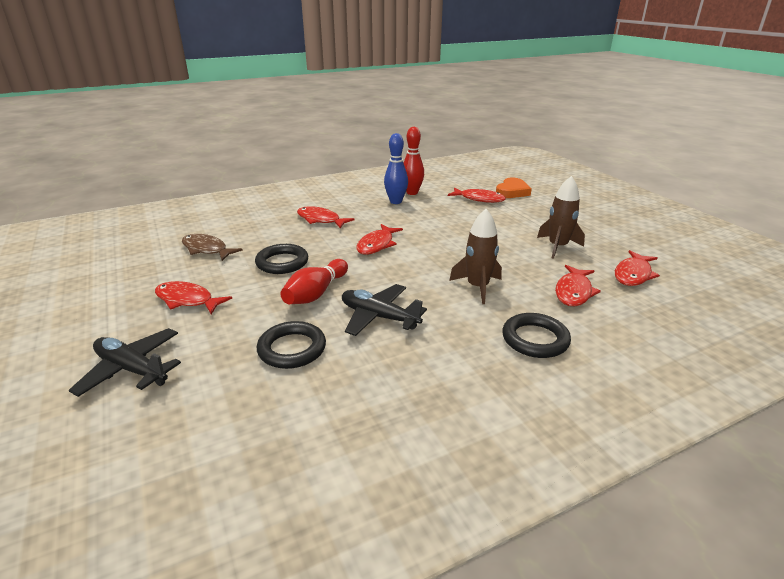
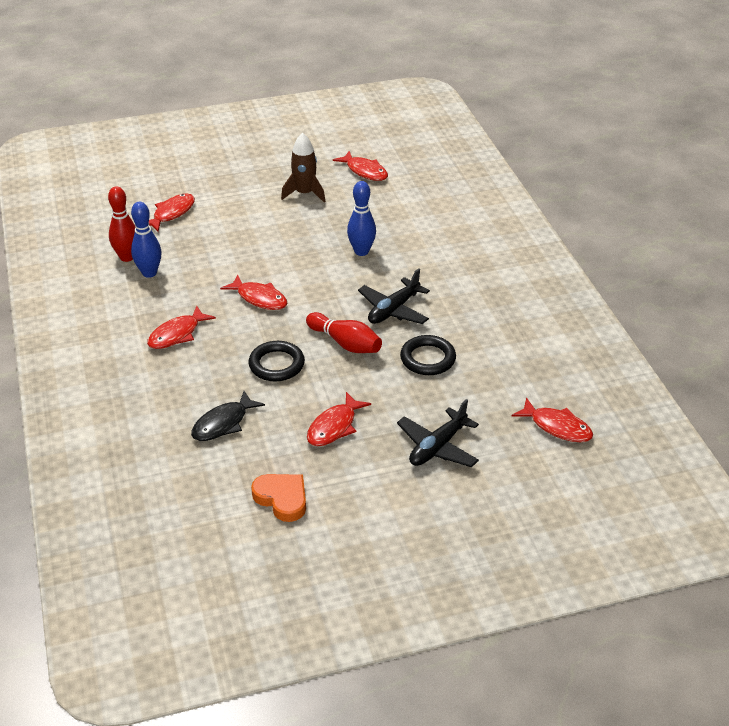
camera: 80 degrees left, 10 degrees up
brown fish [182,234,243,261] -> black fish [191,391,265,441]
brown rocket [449,209,502,304] -> blue bowling pin [347,181,376,256]
orange heart [496,178,532,198] -> orange heart moved to [251,474,306,522]
black ring [502,313,571,358] -> none
red fish [555,265,601,306] -> red fish moved to [512,397,593,442]

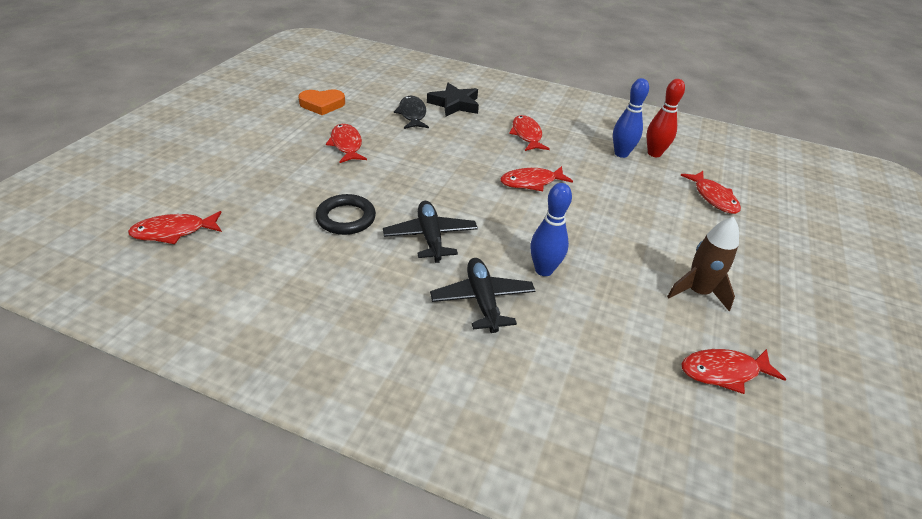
camera: 125 degrees right, 0 degrees up
black ring [249,341,305,381] -> none
red bowling pin [306,312,382,353] -> none
black plane [397,399,479,467] -> black plane moved to [430,258,535,333]
none -> black star [427,83,479,117]

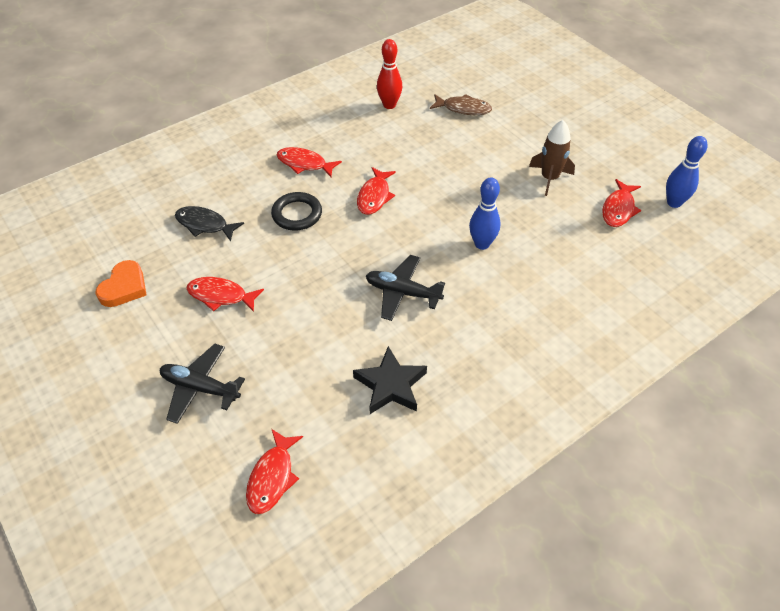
camera: 55 degrees left, 10 degrees up
black ring [316,194,376,235] -> black ring moved to [271,192,322,230]
black star [427,83,479,117] -> black star moved to [353,346,427,414]
black plane [430,258,535,333] -> black plane moved to [160,344,245,424]
blue bowling pin [613,78,649,158] -> blue bowling pin moved to [666,136,708,208]
red fish [680,171,741,214] -> brown fish [430,94,492,115]

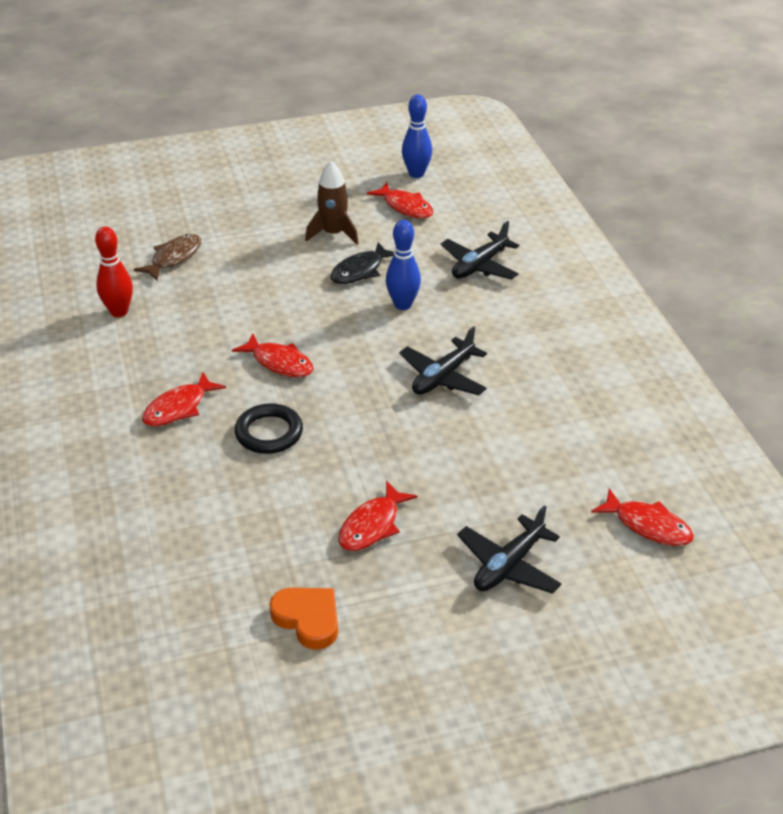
camera: 70 degrees left, 10 degrees down
black fish [175,206,244,242] -> black fish moved to [330,242,394,284]
black star [353,346,427,414] -> none
none -> black plane [441,221,519,280]

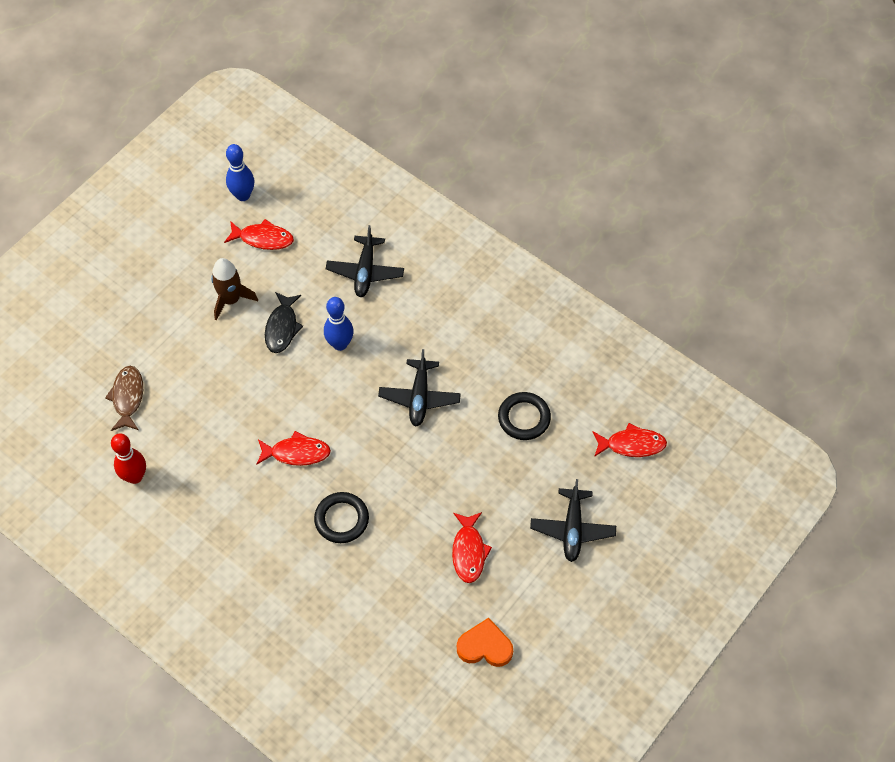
camera: 35 degrees left, 20 degrees up
red fish [142,372,226,426] -> none
none -> black ring [498,392,551,440]

